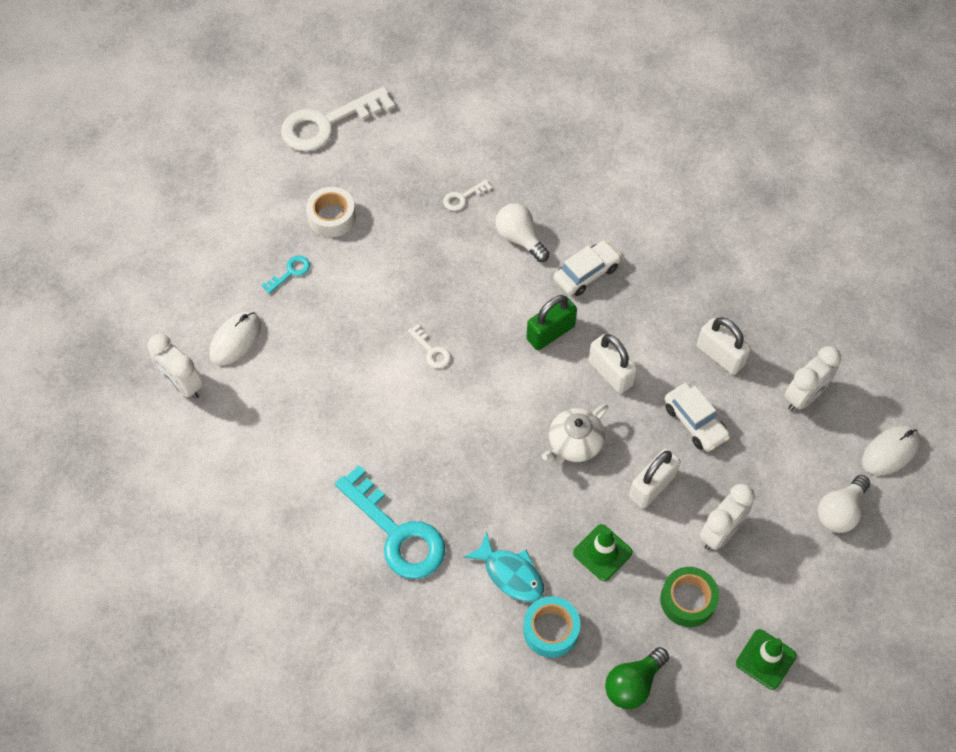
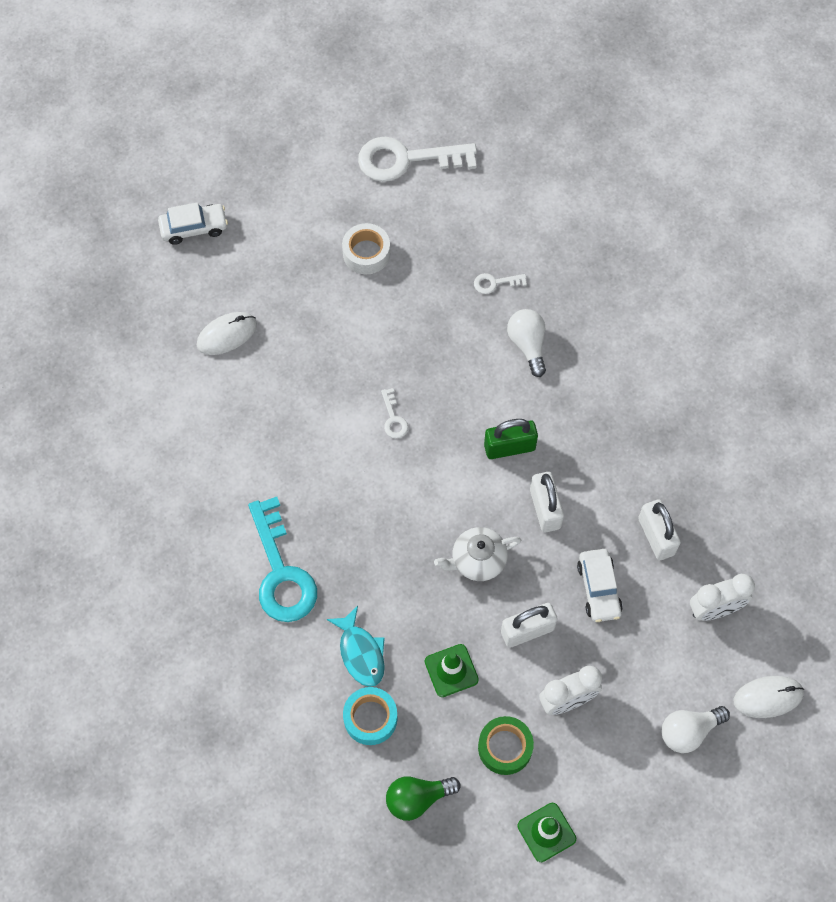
camera: 25 degrees right, 5 degrees up
white clock [148,334,203,399] -> none
turquoise key [262,255,310,294] -> none
white car [554,240,622,296] -> white car moved to [158,202,228,245]

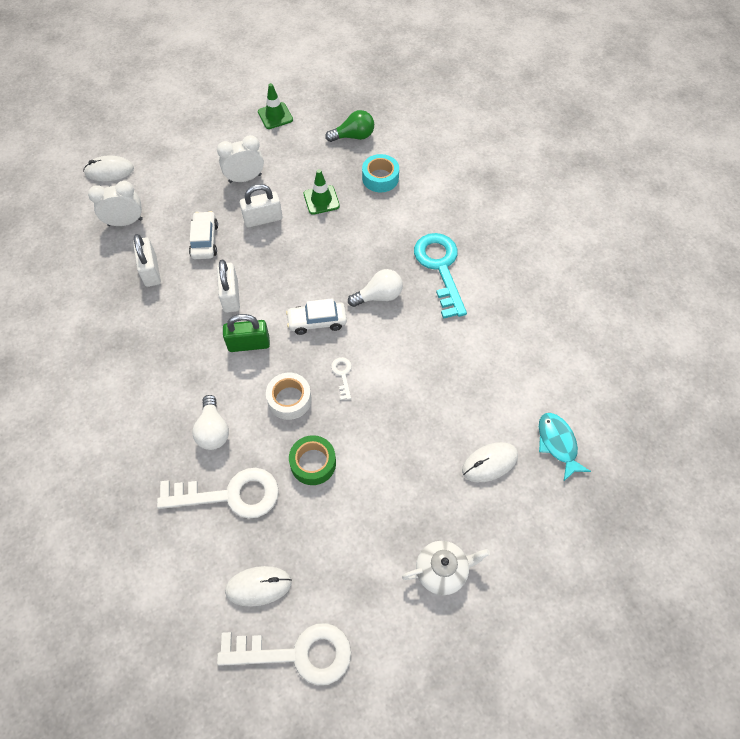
camera: 175 degrees left, 5 degrees down
white car [158,202,228,245] -> white car moved to [286,298,347,335]
turquoise fish [327,606,385,687] -> turquoise fish moved to [539,413,591,481]
white tape [342,223,390,274] -> white tape moved to [266,373,312,420]
white teapot [434,527,521,581] -> white teapot moved to [402,541,490,595]
white key [474,273,527,294] -> white key [157,468,279,519], size x2.32
green tape [478,716,534,775] -> green tape moved to [289,435,336,485]
white light bulb [661,706,730,753] -> white light bulb moved to [348,269,403,307]
none -> white mouse [225,566,292,607]

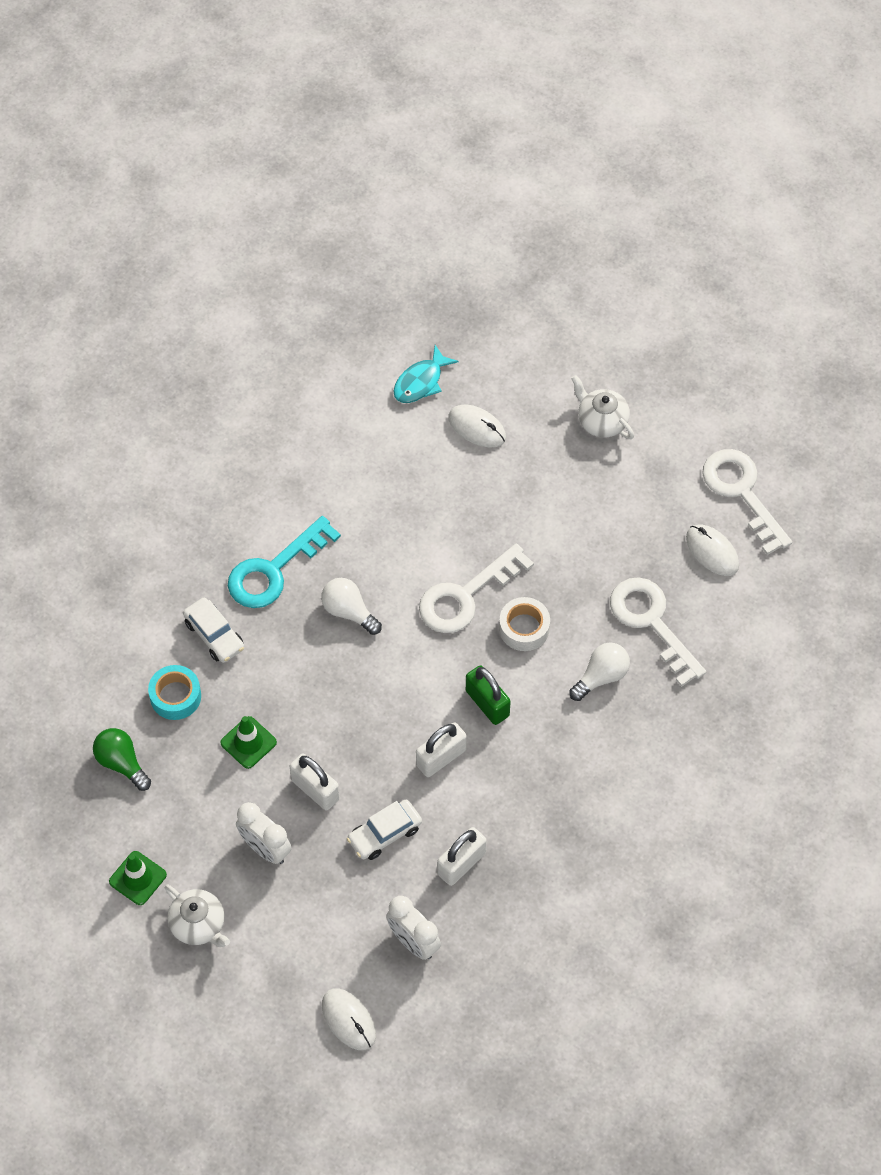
camera: 120 degrees left, 0 degrees up
white car [286,298,347,335] -> white car moved to [183,598,244,663]
green tape [289,435,336,485] -> none
white key [331,357,352,400] -> white key [419,543,534,633], size x2.32
none -> white teapot [165,885,230,947]

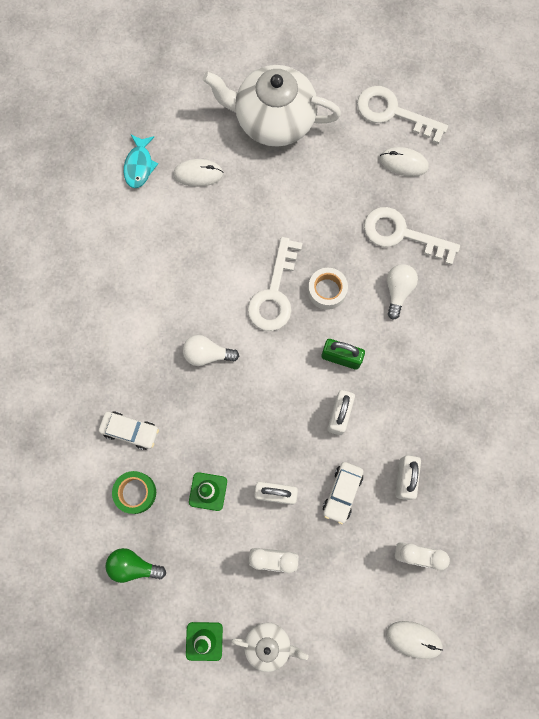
camera: 35 degrees left, 15 degrees up
turquoise tape [148,665,201,720] -> green tape [112,471,156,514]
turquoise key [228,516,341,608] -> none
white teapot [571,375,634,439] -> white teapot [203,65,341,147], size x2.05

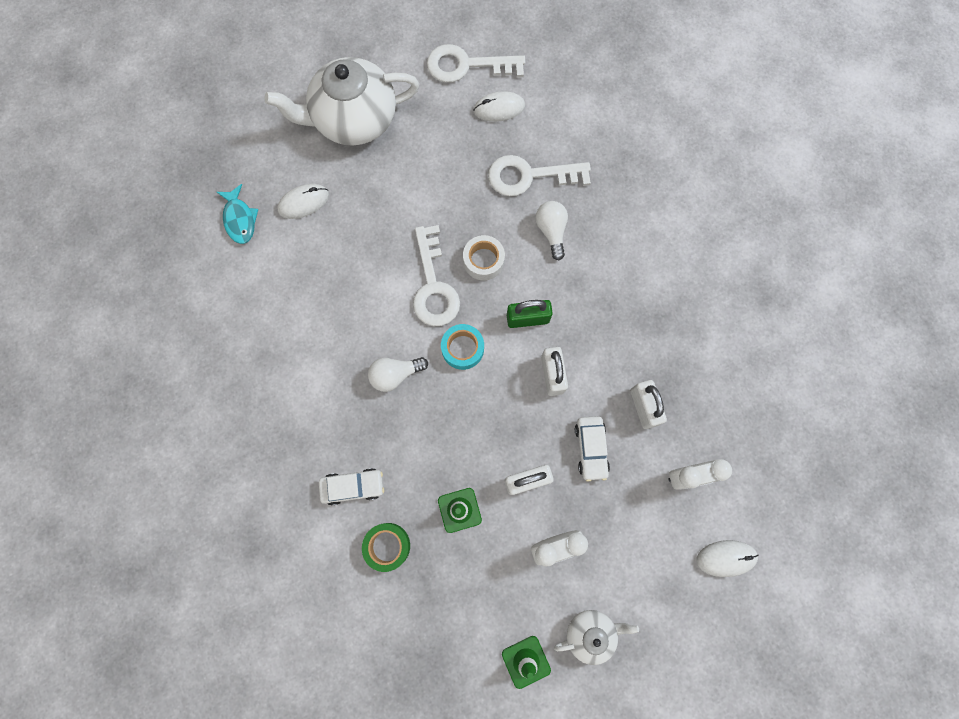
camera: 25 degrees left, 0 degrees up
green light bulb [106,548,166,583] -> none
none -> turquoise tape [441,324,484,370]

